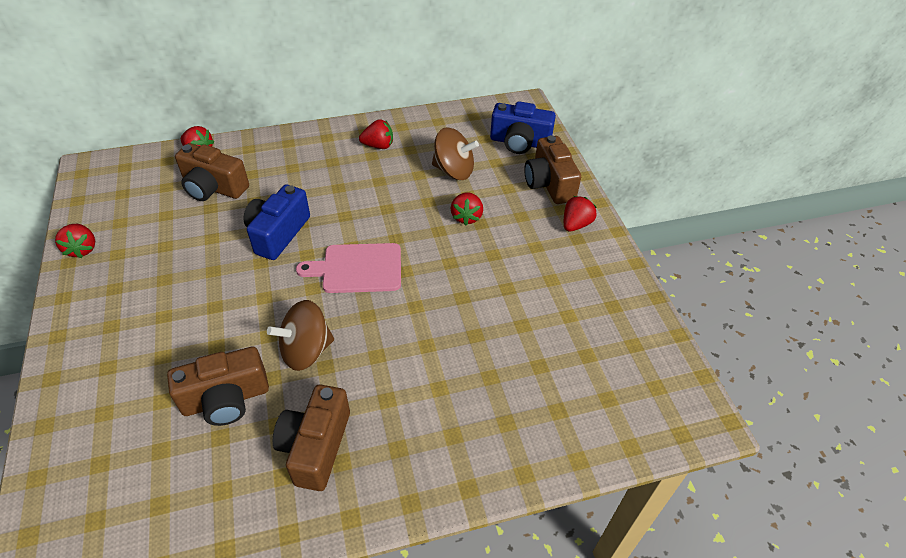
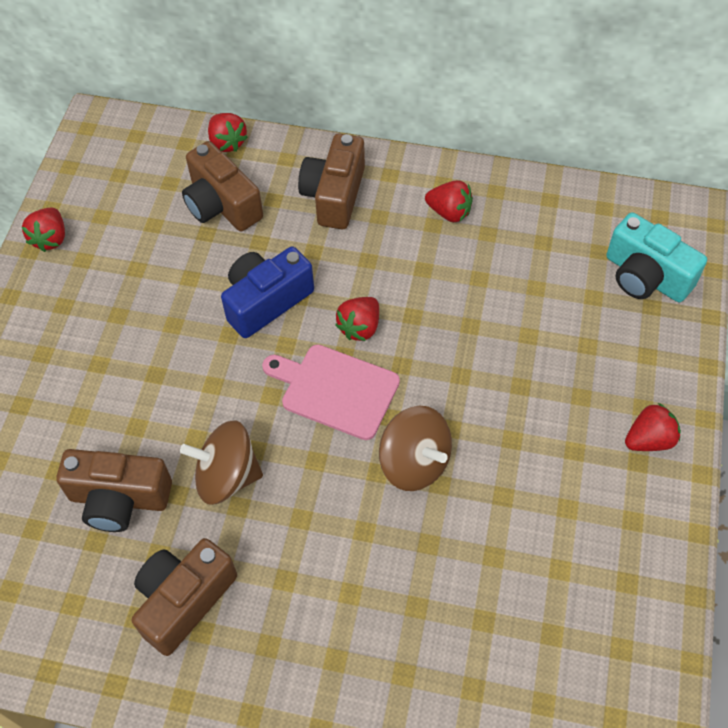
camera: 30 degrees right, 10 degrees up
brown spinning top [432,127,479,180] -> brown spinning top moved to [379,406,452,491]
red strawberry [451,192,483,226] -> red strawberry moved to [335,297,379,341]
blue camera [490,101,556,154] -> turquoise camera [606,212,707,302]
brown camera [524,135,581,204] -> brown camera moved to [298,134,365,229]

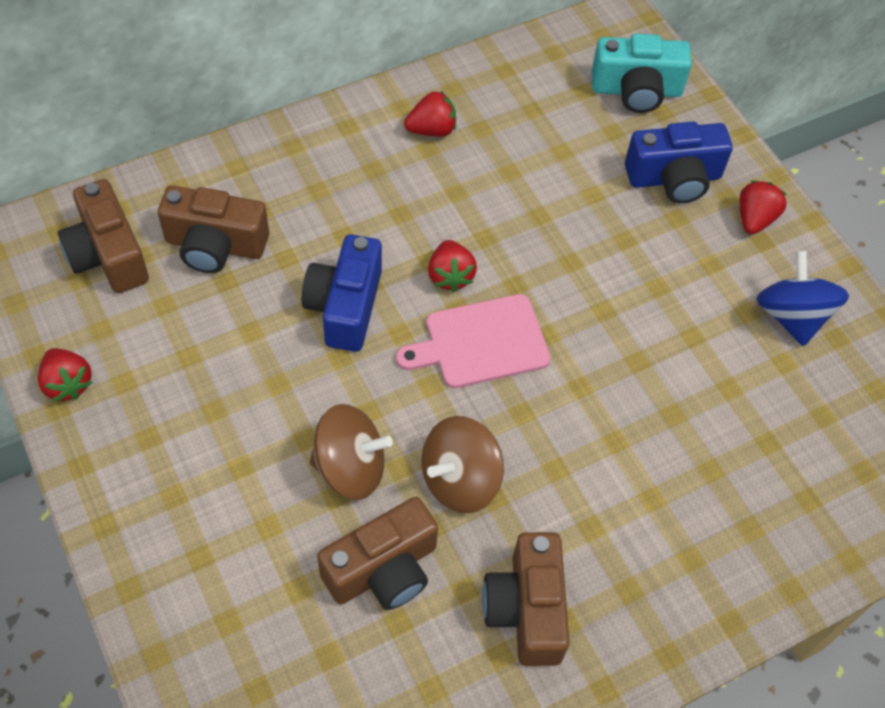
camera: 45 degrees left, 0 degrees up
red strawberry [208,113,248,152] -> none
brown camera [298,134,365,229] -> brown camera moved to [58,179,149,293]
brown spinning top [379,406,452,491] -> brown spinning top moved to [310,404,393,500]
none -> blue camera [625,122,733,203]
none -> blue spinning top [757,250,849,346]

